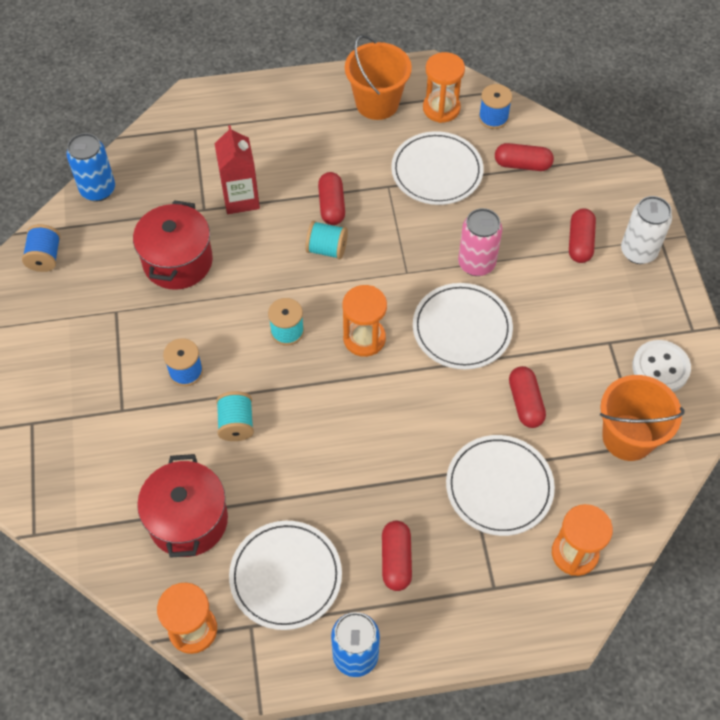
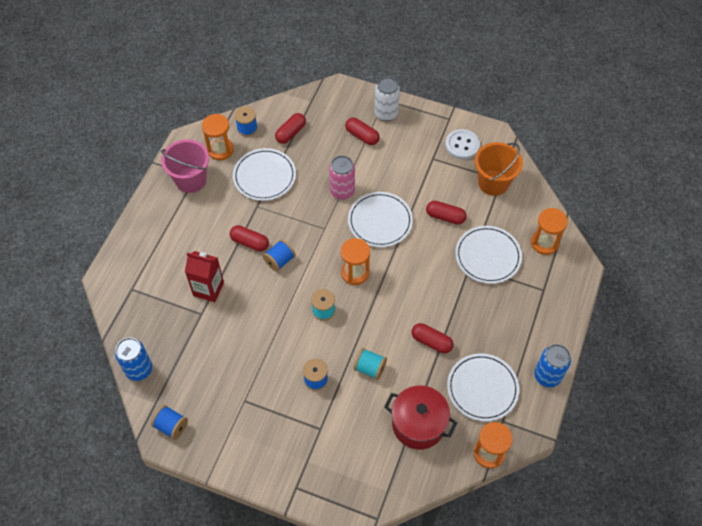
camera: 60 degrees left, 0 degrees up
red pot [133,200,213,290] -> none
turquoise spool [305,221,348,259] -> blue spool [263,239,296,272]
orange bucket [345,35,412,120] -> pink bucket [161,139,209,193]
red capsule [382,521,412,591] -> red capsule moved to [412,323,453,353]

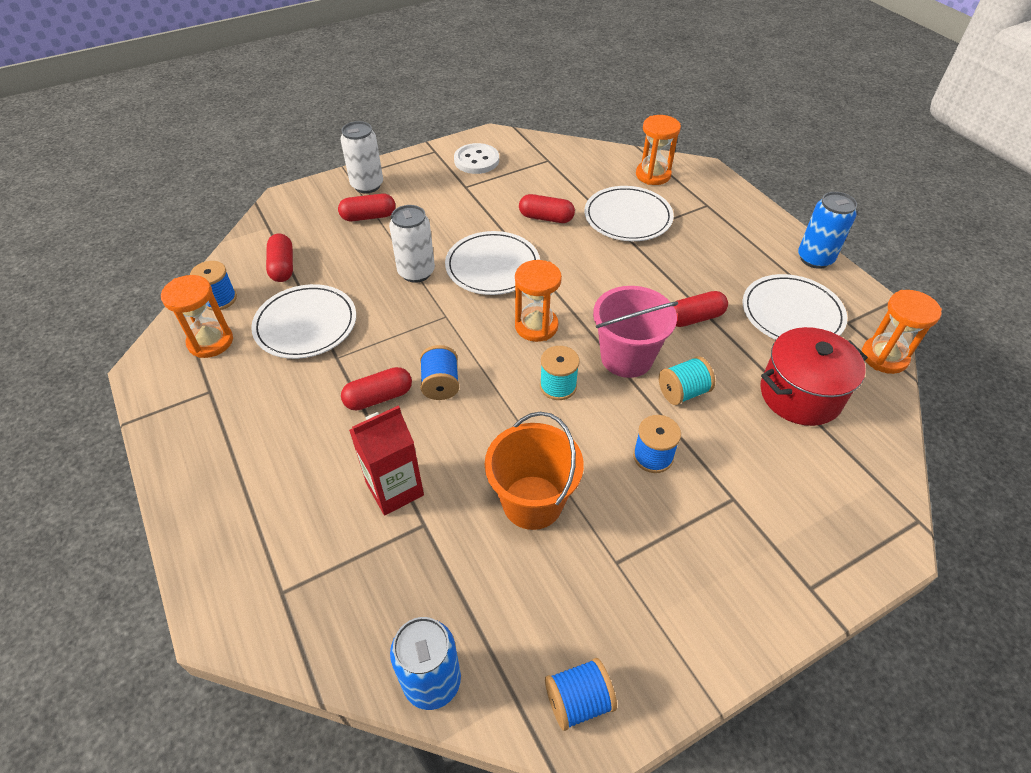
camera: 50 degrees left, 10 degrees down
pink bucket [161,139,209,193] -> pink bucket moved to [593,286,678,378]
pink can [329,155,355,200] -> white can [389,205,435,283]
red capsule [426,201,467,225] -> red capsule turned 45 degrees clockwise [519,194,575,223]
orange bucket [475,142,523,196] -> orange bucket moved to [485,412,584,530]

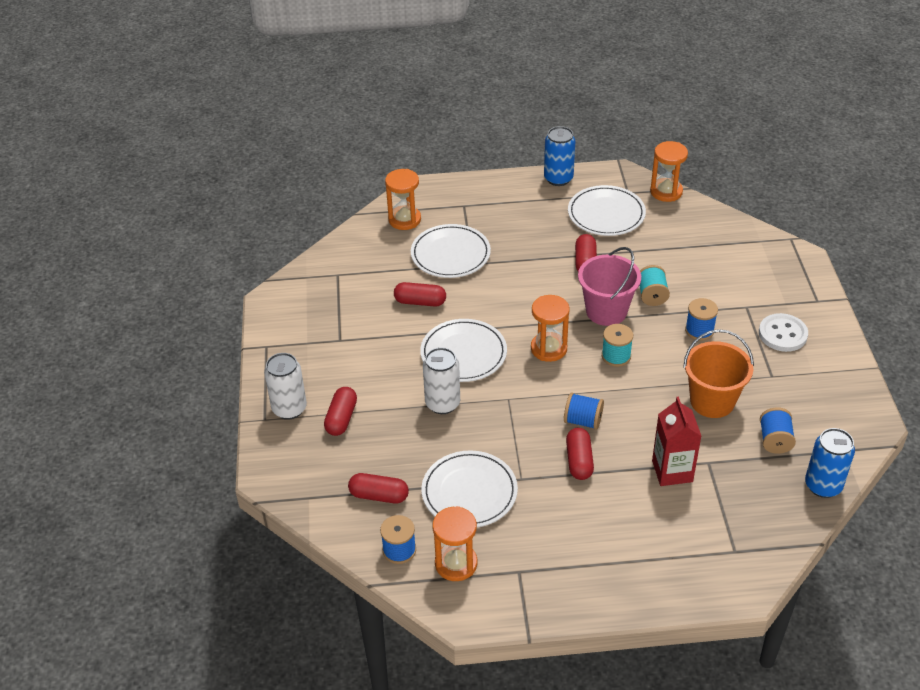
camera: 65 degrees left, 5 degrees down
white button [454,143,499,174] -> white button moved to [759,313,808,352]
red capsule [519,194,575,223] -> red capsule turned 60 degrees clockwise [394,282,446,307]
blue spool [545,658,617,731] -> blue spool moved to [760,407,796,454]
red pot [760,327,868,426] -> none

